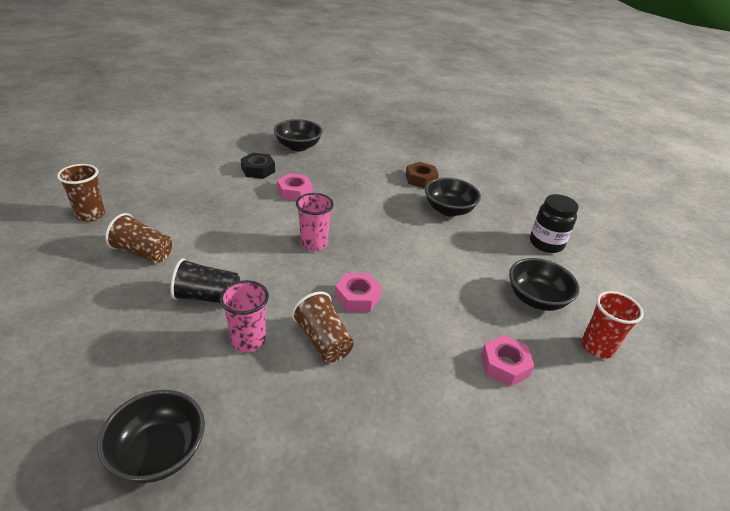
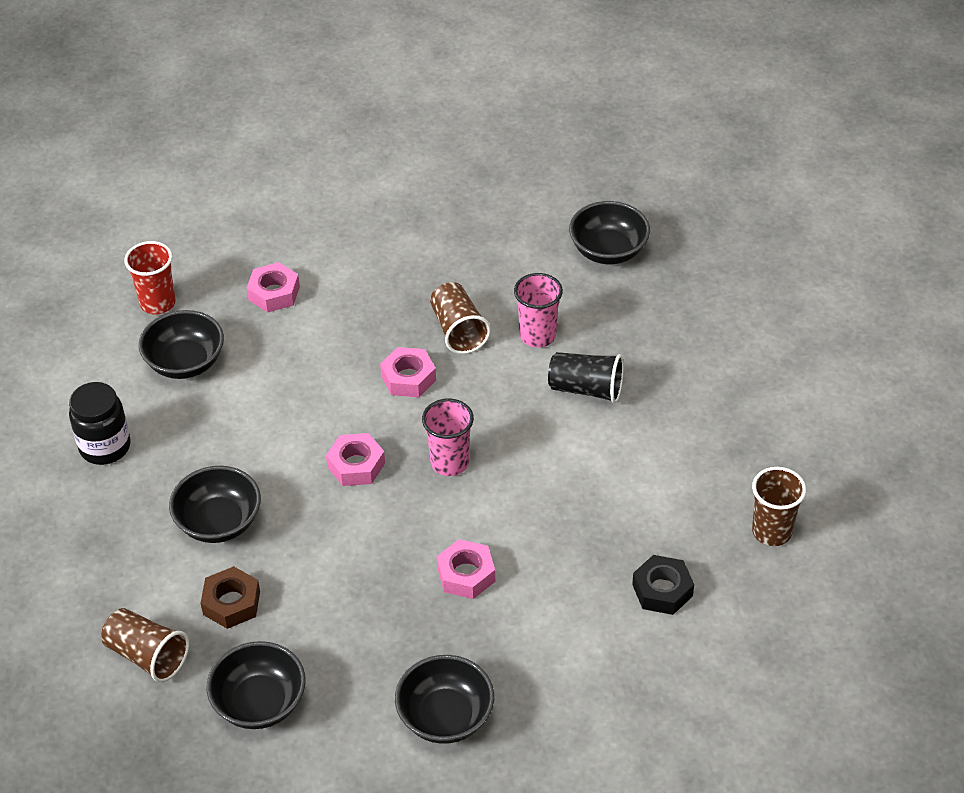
camera: 165 degrees left, 10 degrees up
brown cup [105,213,172,263] -> brown cup moved to [101,608,189,682]
black nut [241,153,275,179] -> black nut moved to [632,555,694,615]
none -> black bowl [207,641,306,729]
none -> pink nut [326,433,385,486]

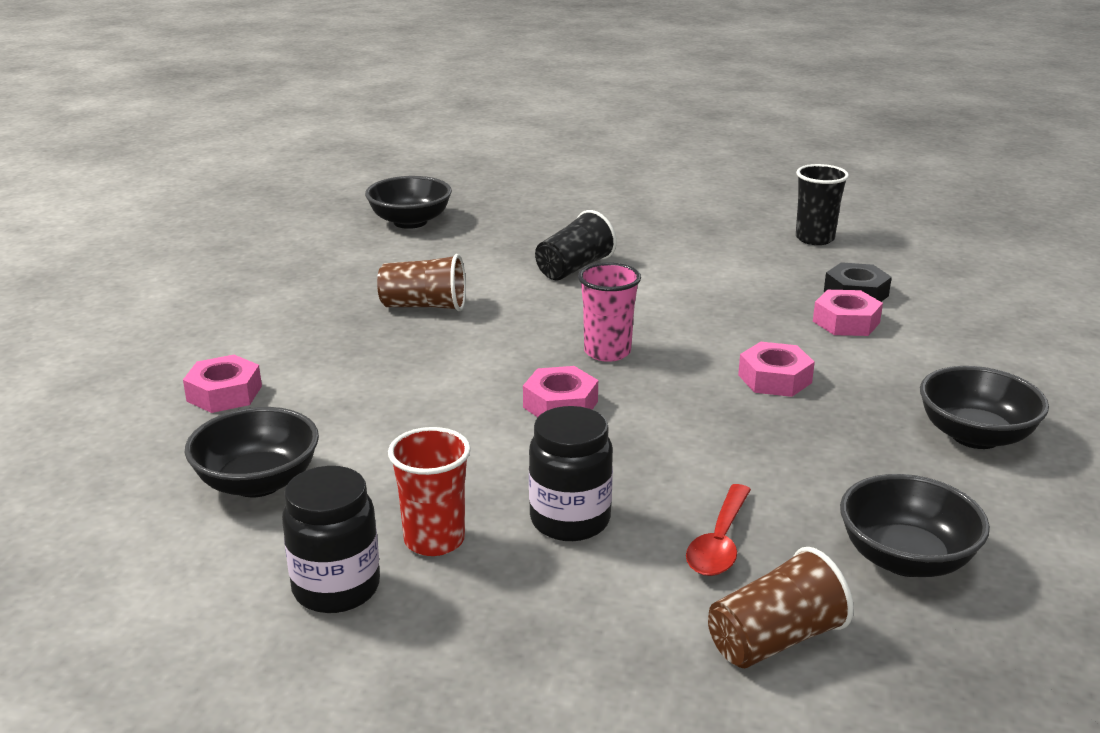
camera: 65 degrees left, 20 degrees down
red cup [124,241,176,315] -> red cup moved to [388,427,471,556]
black bowl [169,466,261,543] -> black jar [529,406,613,541]
brown nut [201,566,260,629] -> red spoon [686,484,751,576]
pink nut [380,347,436,397] -> pink nut moved to [813,290,883,336]
pink cup [514,273,563,348] -> none
brown cup [752,467,806,546] -> black cup [796,164,849,245]

